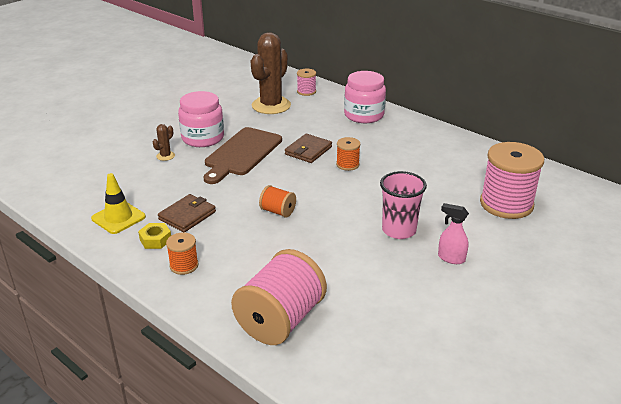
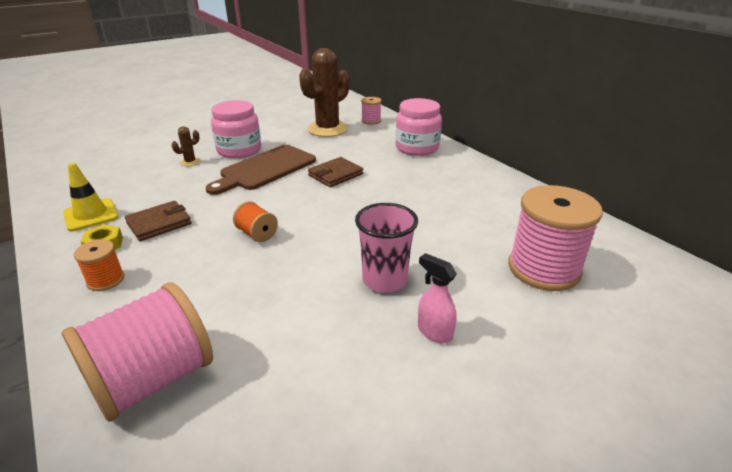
camera: 15 degrees right, 0 degrees up
orange spool [336,137,360,171] -> none

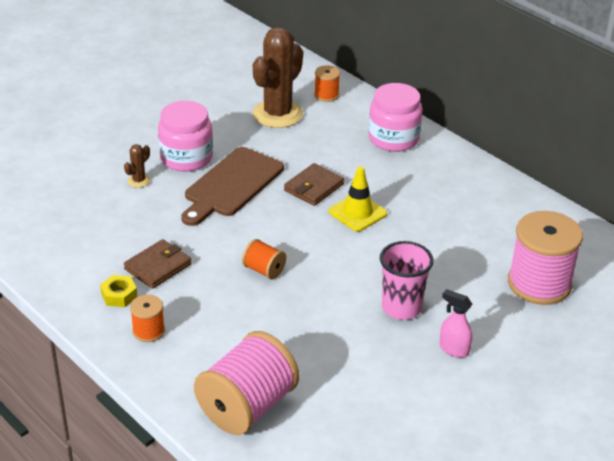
camera: 10 degrees left, 5 degrees up
yellow traffic cone [63,163,119,231] -> yellow traffic cone moved to [329,166,387,232]
pink spool [361,97,382,125] -> orange spool [314,65,340,102]

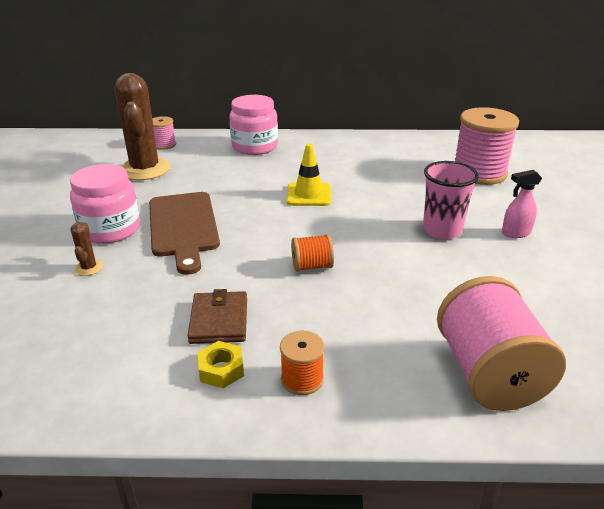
camera: 45 degrees left, 5 degrees down
brown wallet [284,163,344,206] -> none
orange spool [314,65,340,102] -> pink spool [152,116,176,150]

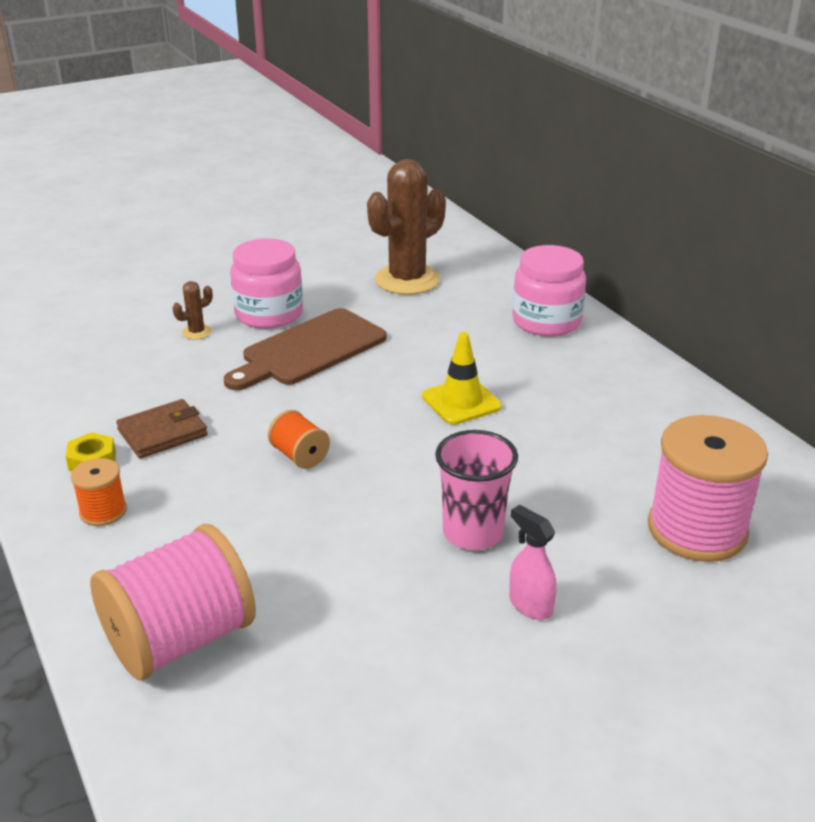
camera: 60 degrees right, 0 degrees up
pink spool [152,116,176,150] -> none

